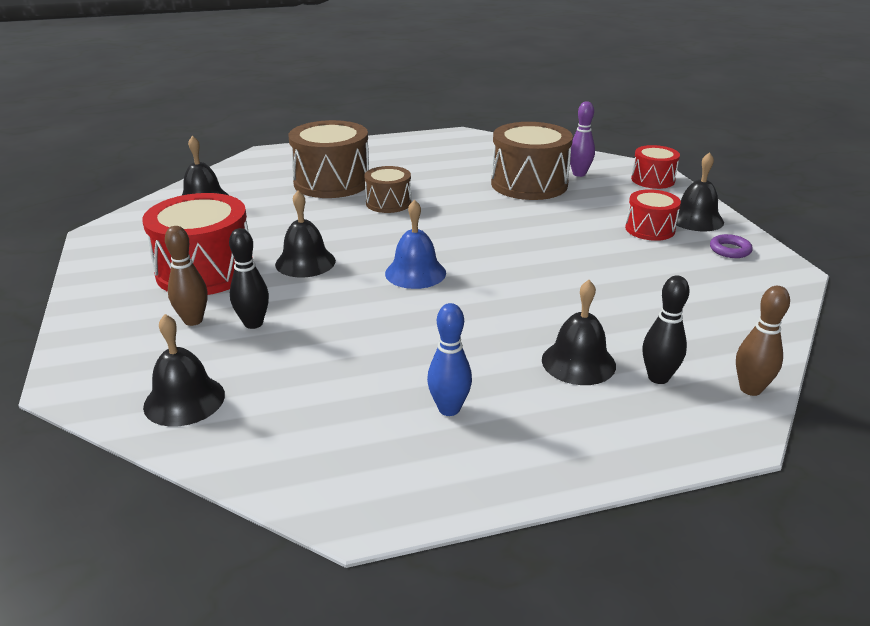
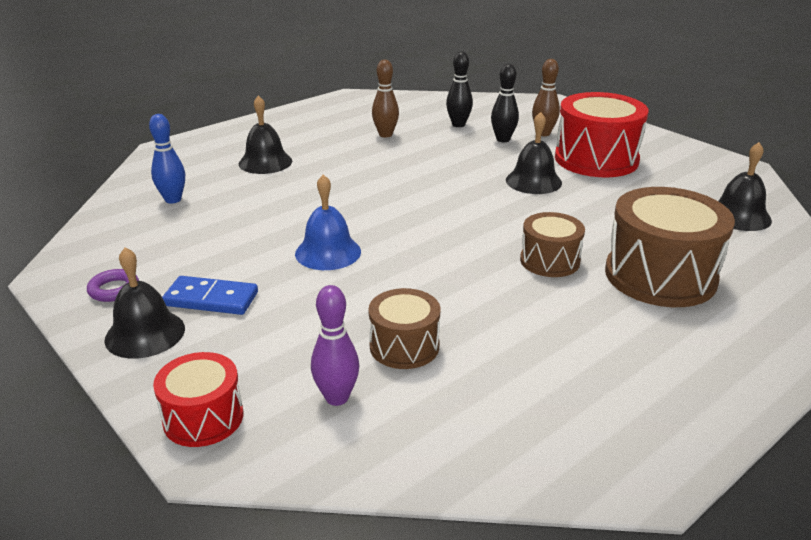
camera: 155 degrees right, 0 degrees up
black bell [143,314,225,427] -> none
blue bell [385,199,446,289] -> blue bell moved to [295,174,361,270]
blue bowling pin [427,303,472,416] -> blue bowling pin moved to [149,114,185,204]
brown drum [491,122,573,200] -> brown drum [368,288,440,369], size x0.56
red drum [625,189,681,241] -> blue domino [162,276,258,315]
black bowling pin [642,275,690,384] -> black bowling pin moved to [446,51,473,127]
brown bowling pin [736,286,790,396] -> brown bowling pin moved to [372,60,399,137]

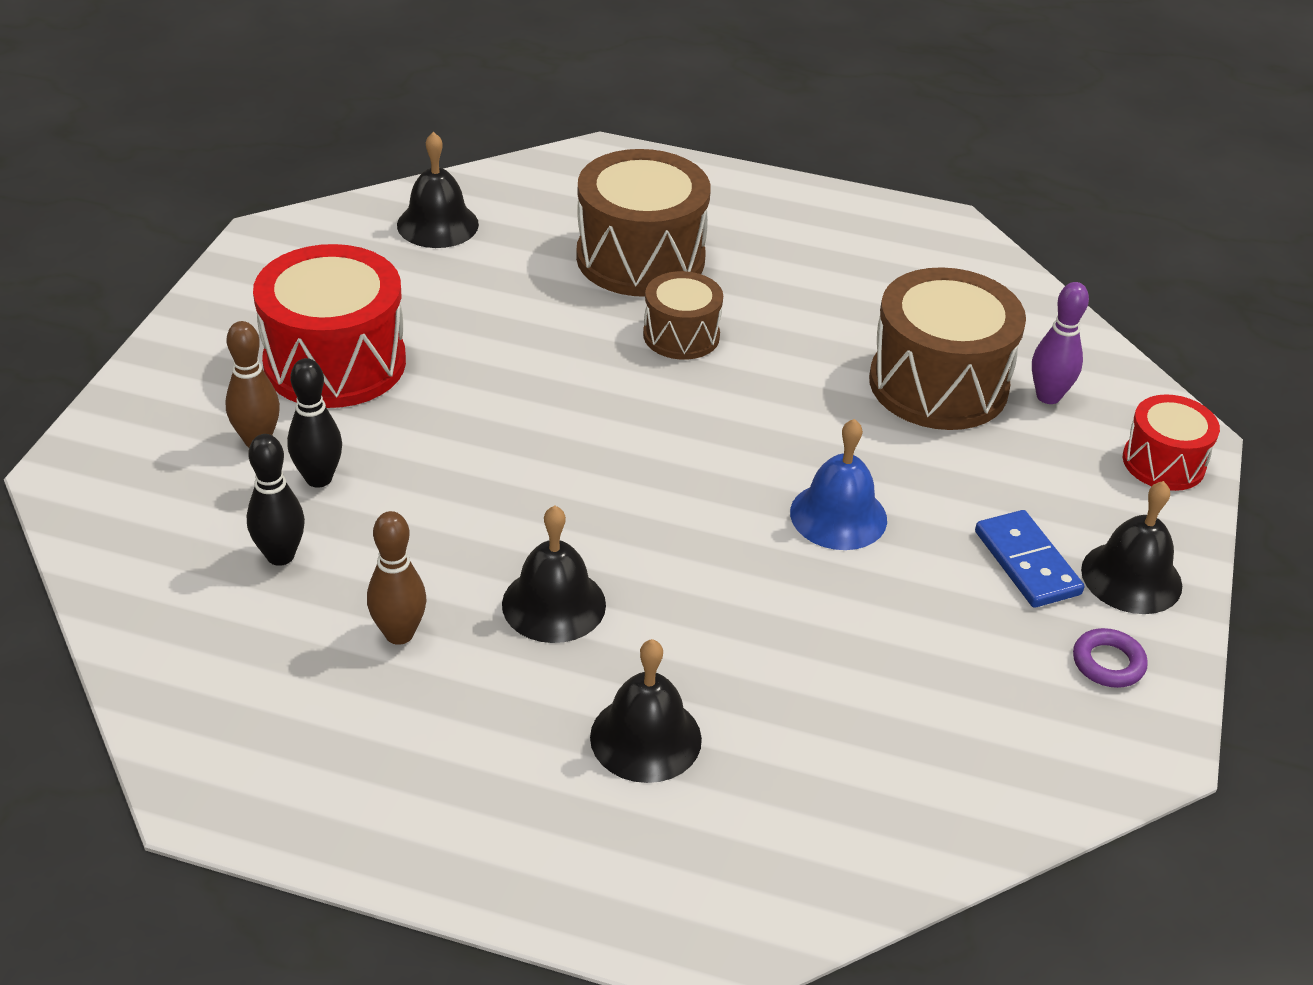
camera: 125 degrees left, 10 degrees up
blue bowling pin [149,114,185,204] -> none
brown drum [368,288,440,369] -> brown drum [869,267,1026,430], size x1.77
black bell [506,112,562,194] -> black bell moved to [502,506,606,643]

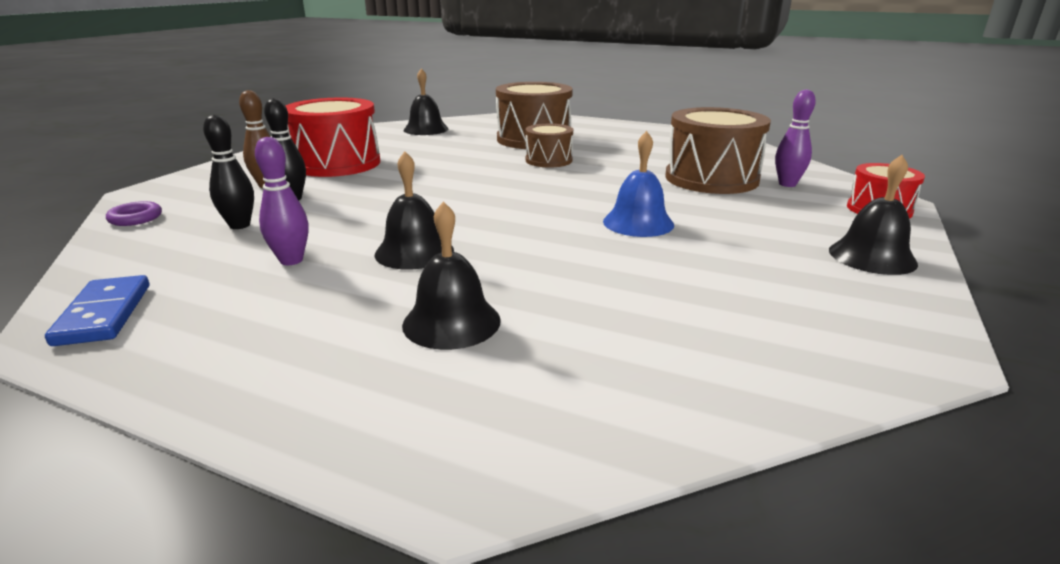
camera: 10 degrees right, 15 degrees down
brown bowling pin [367,511,426,645] -> purple bowling pin [255,137,308,265]
blue domino [975,510,1084,608] -> blue domino moved to [45,275,149,346]
purple ring [1073,628,1148,688] -> purple ring moved to [106,201,162,226]

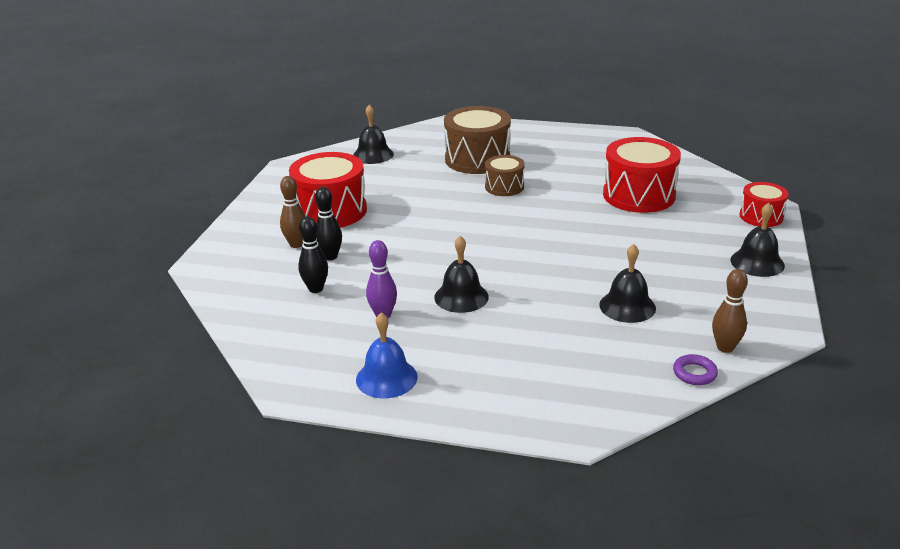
camera: 10 degrees left, 5 degrees up
blue domino [45,275,149,346] -> none
purple ring [106,201,162,226] -> purple ring moved to [673,354,718,385]
black bell [402,201,501,350] -> black bell moved to [599,244,656,323]
blue bell [603,131,674,237] -> blue bell moved to [356,312,418,399]
brown drum [665,107,771,194] -> red drum [603,137,681,213]
purple bowling pin [775,89,816,187] -> none
none -> brown bowling pin [712,269,748,353]

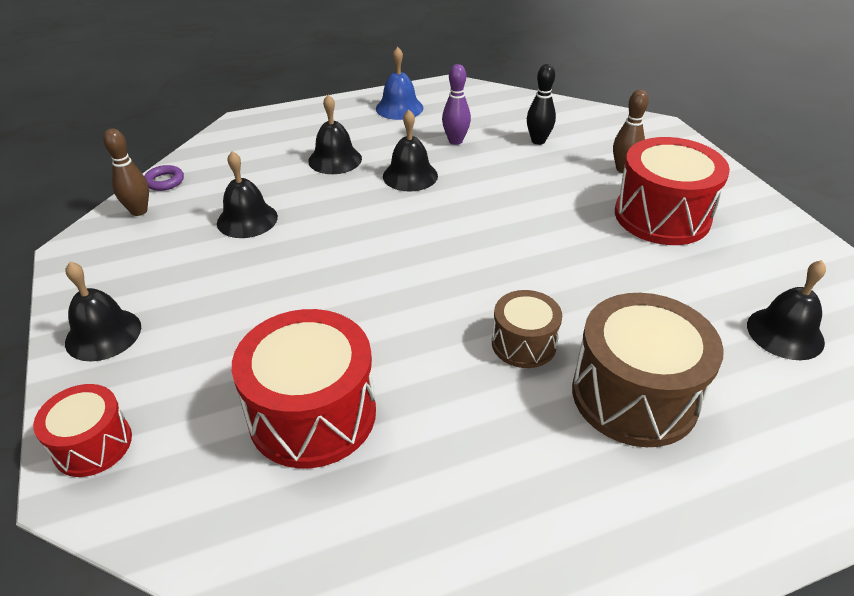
camera: 145 degrees right, 10 degrees up
black bowling pin [315,187,342,261] -> none
none -> black bell [308,95,362,174]

